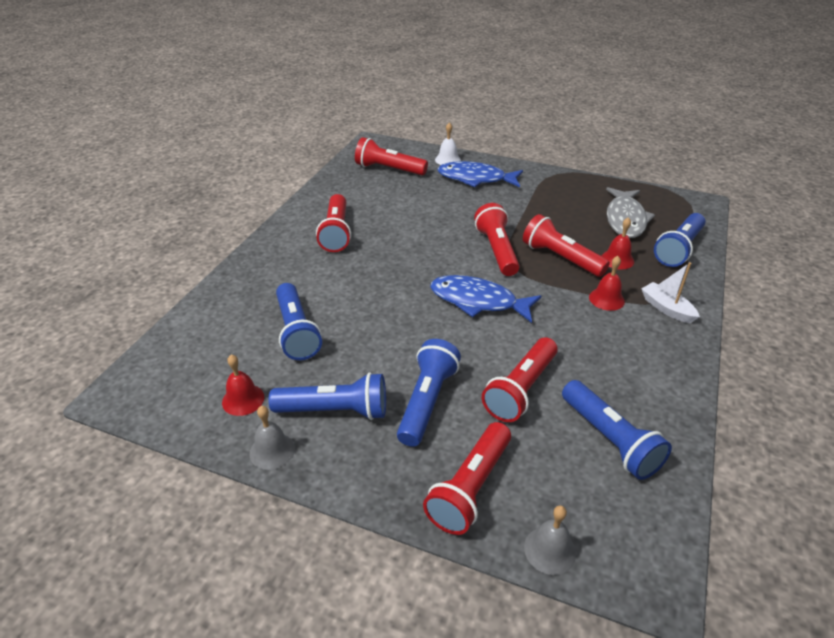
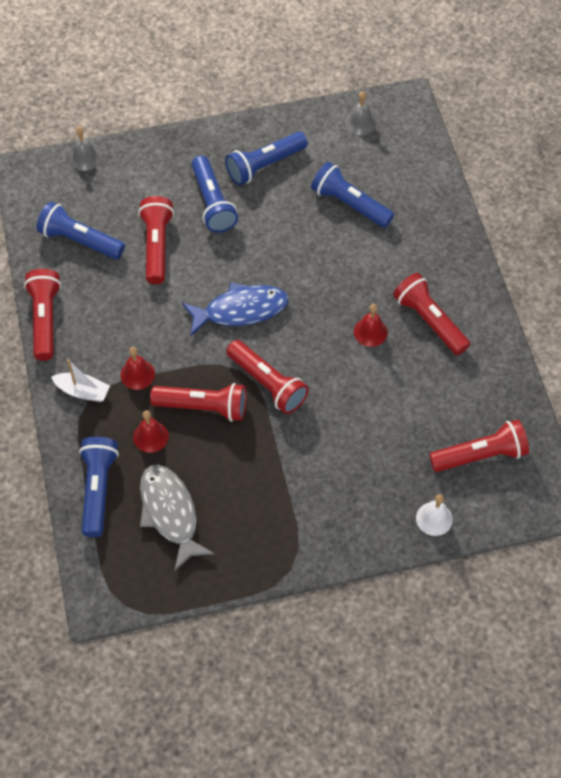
camera: 145 degrees right, 20 degrees up
red bell [222,355,264,416] -> red bell moved to [354,304,388,347]
grey bell [250,406,295,470] -> grey bell moved to [345,91,376,135]
red flashlight [423,422,511,535] -> red flashlight moved to [24,269,61,360]
blue fish [437,161,523,187] -> none

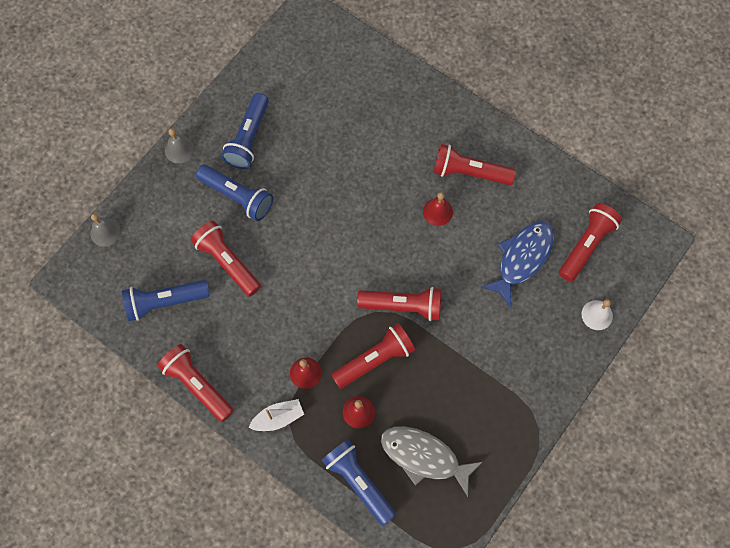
camera: 40 degrees left, 10 degrees up
blue fish [182,282,289,336] -> blue fish moved to [481,221,554,307]
blue flashlight [311,162,394,228] -> none
grey bell [345,91,376,135] -> grey bell moved to [165,128,194,163]

